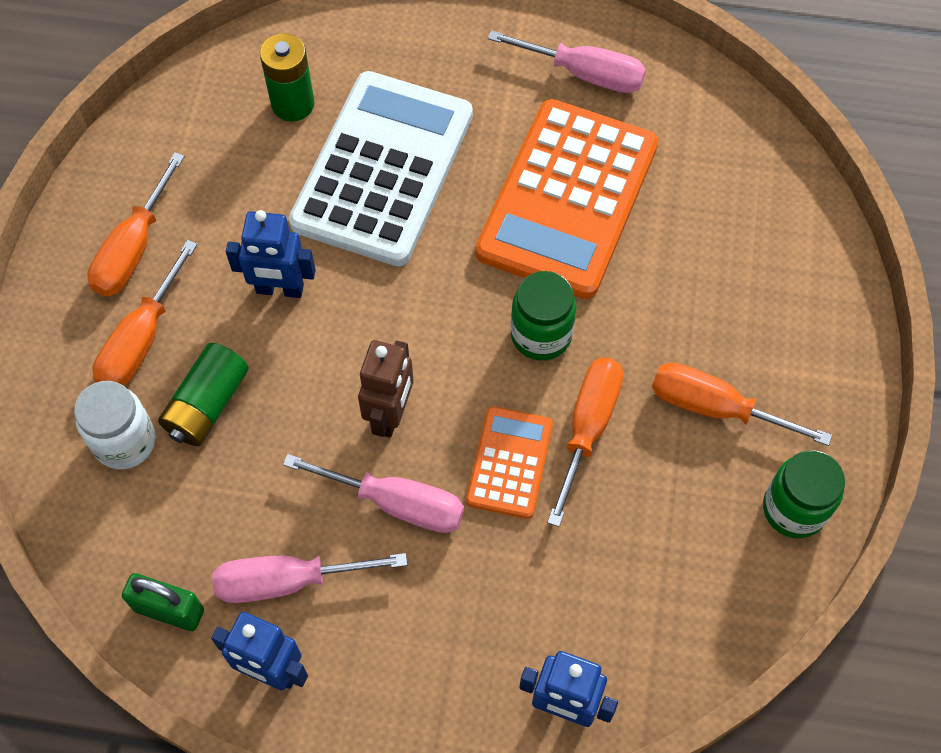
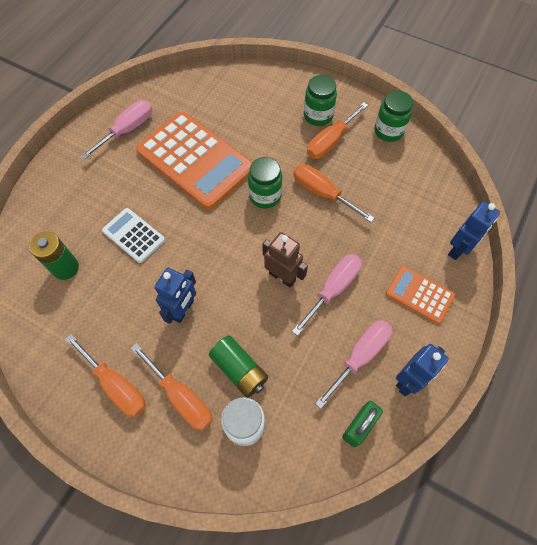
camera: 70 degrees left, 0 degrees up
pink screwdriver [212,553,407,603] -> pink screwdriver turned 150 degrees counterclockwise [315,320,392,409]
white calculator [289,71,473,266] -> white calculator [102,208,165,263], size x0.49
orange calculator [466,406,553,519] -> orange calculator moved to [386,266,455,324]
none -> green jar [304,75,337,126]

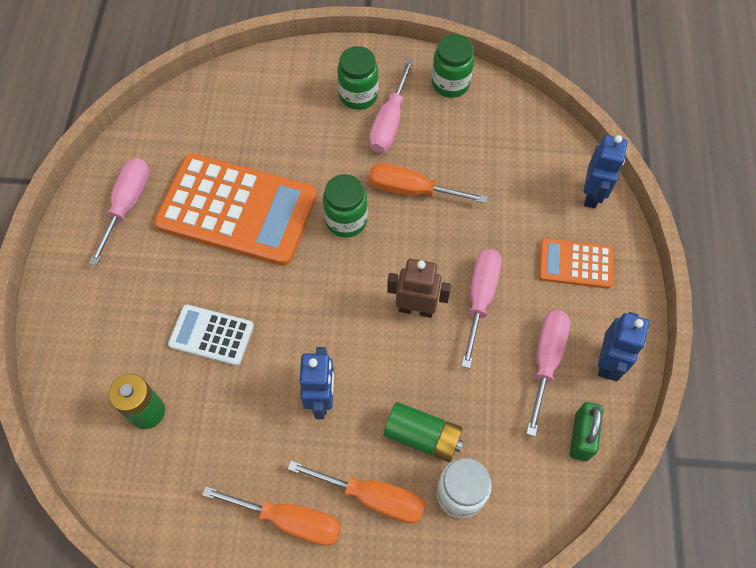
camera: 25 degrees left, 0 degrees up
orange screwdriver [307,102,368,159] -> pink screwdriver [369,59,414,153]

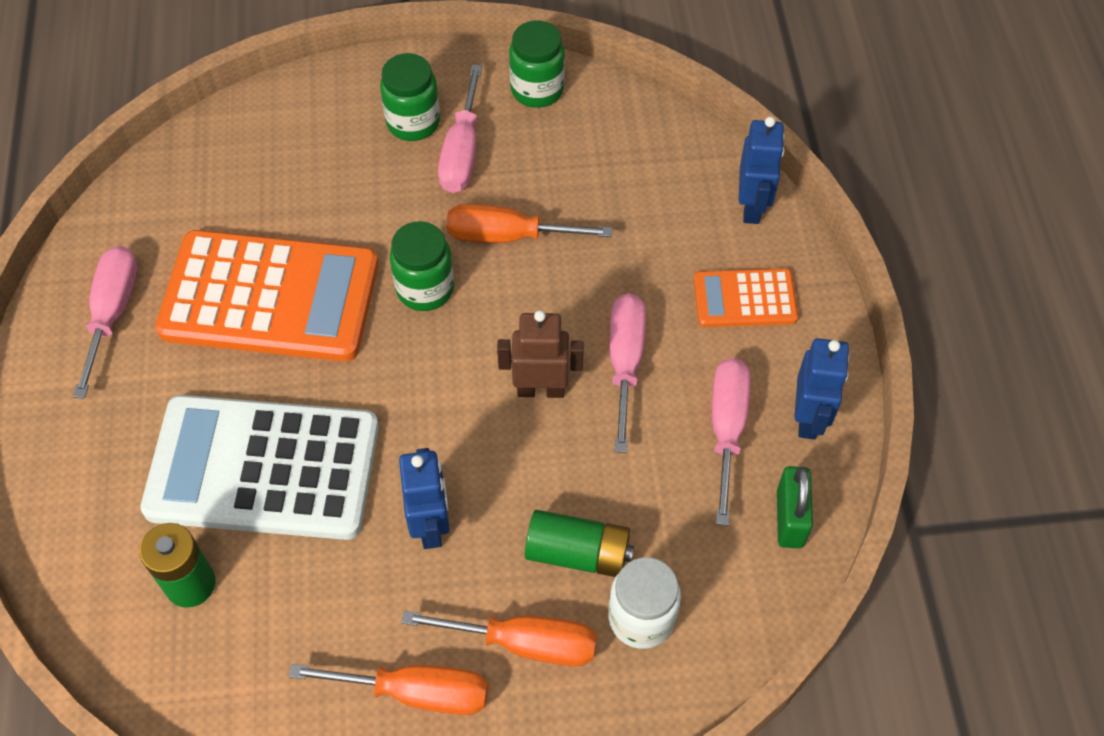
camera: 10 degrees left, 5 degrees down
white calculator [168,304,254,366] -> white calculator [140,395,379,540], size x2.03

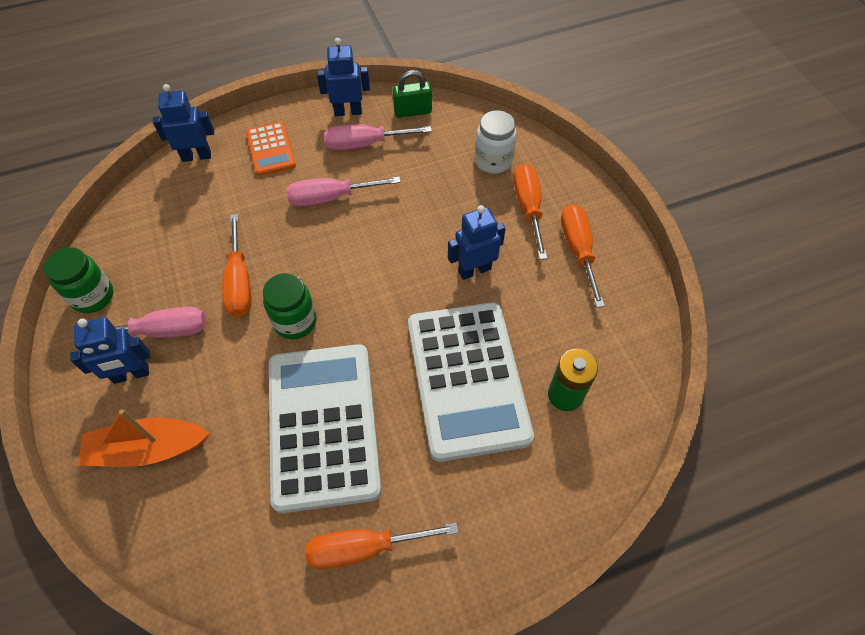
camera: 105 degrees left, 0 degrees up
pink screwdriver [73,245,137,399] -> orange screwdriver [305,523,459,569]
orange calculator [155,230,378,361] -> white calculator [269,344,382,513]
green jar [380,53,440,141] -> blue robot [70,317,150,384]
brown robot [497,310,584,398] -> none
green battery [525,510,634,577] -> none
none -> orange boat [78,409,210,467]

